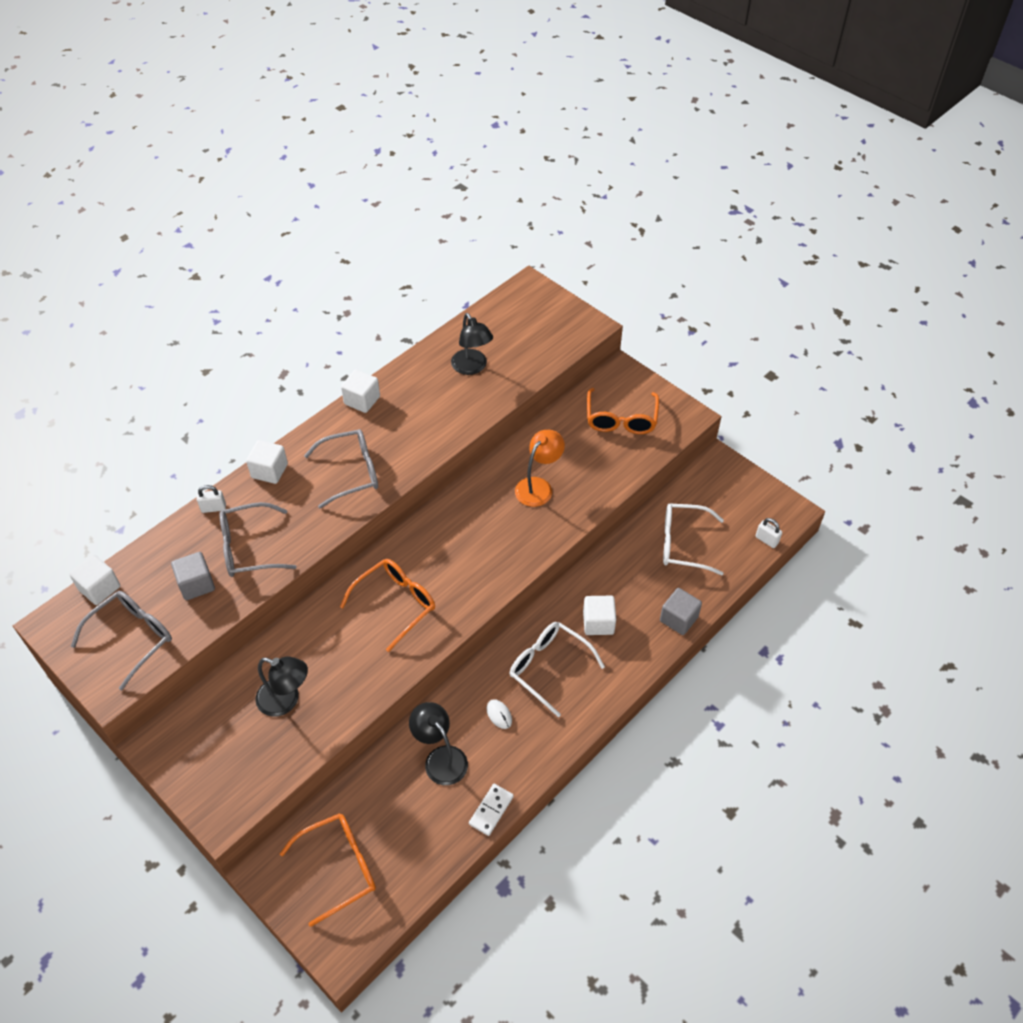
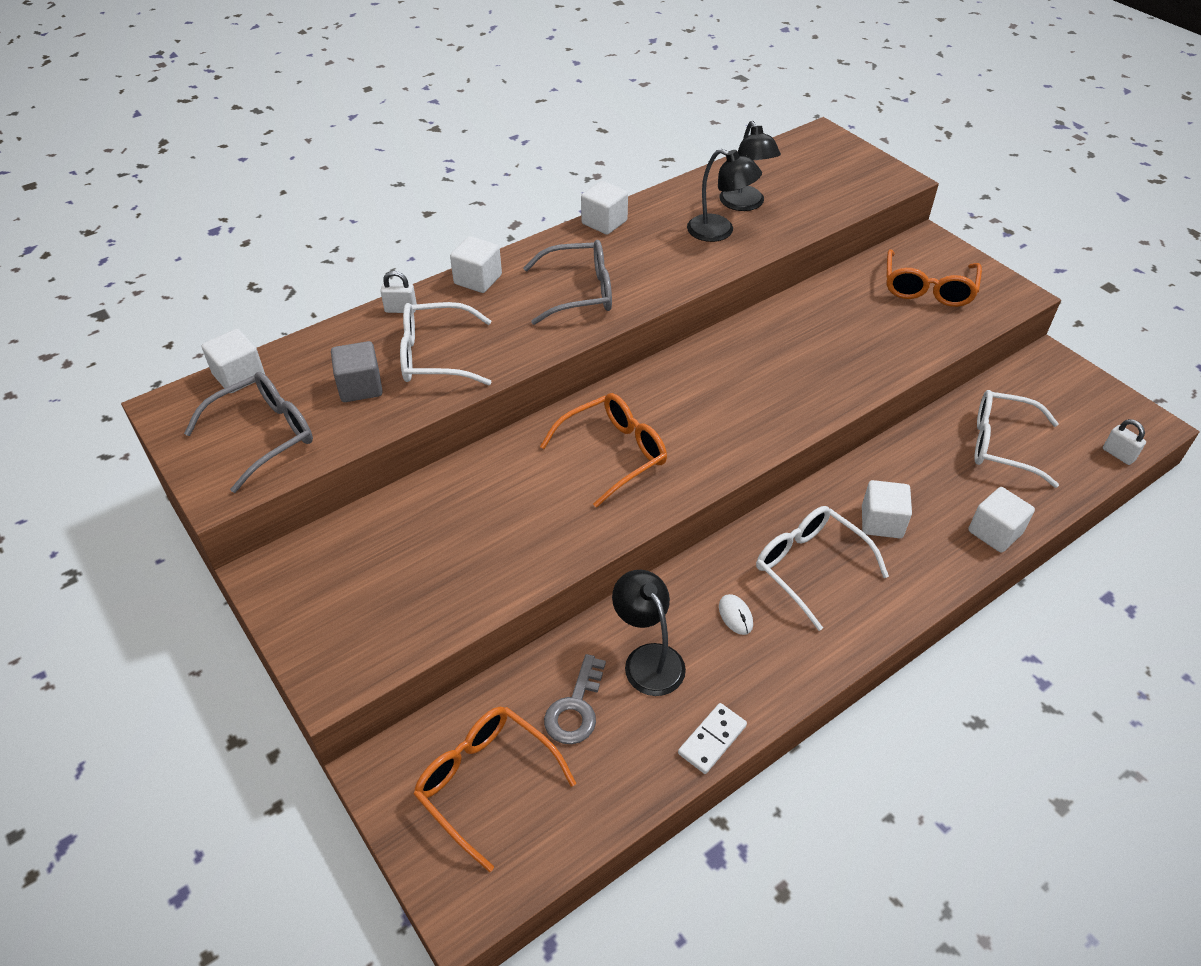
camera: 10 degrees right, 5 degrees down
grey glasses [219,502,296,577] -> white glasses [400,302,492,385]
black lamp [255,656,308,717] -> black lamp moved to [687,149,762,242]
orange glasses [280,813,376,927] -> orange glasses turned 120 degrees counterclockwise [414,707,576,872]
orange lamp [515,430,565,507] -> none
grey cube [660,588,702,635] -> white cube [968,487,1035,553]
none -> grey key [544,654,606,744]

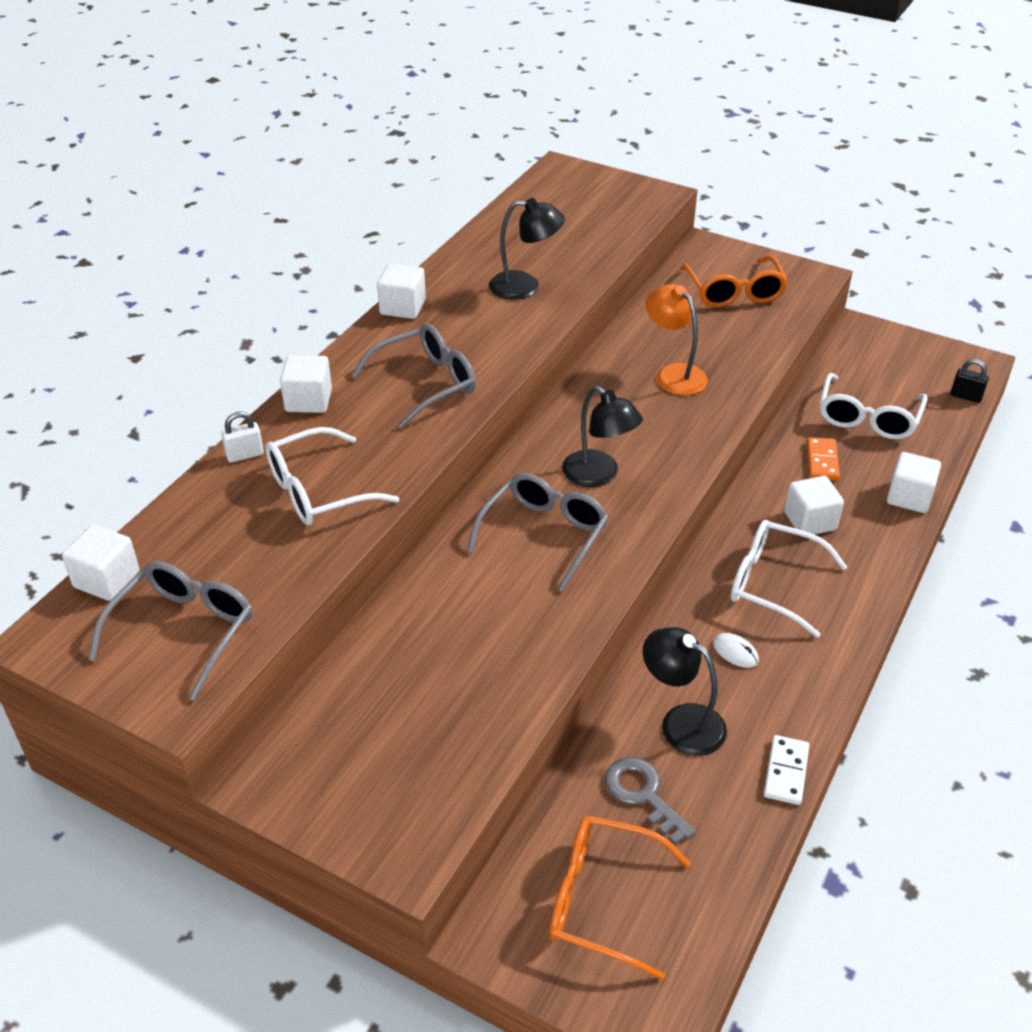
camera: 25 degrees left, 5 degrees down
grey cube [331,341,383,402] -> none
orange glasses [540,393,667,508] -> grey glasses [467,473,609,591]
grey key [544,654,606,744] -> grey key turned 150 degrees clockwise [605,757,695,845]
black lamp [719,121,781,211] -> black lamp moved to [562,386,643,487]
white glasses [974,390,1059,488] -> white glasses turned 60 degrees counterclockwise [820,373,928,440]
white padlock [1103,419,1146,465] -> black padlock [951,359,989,403]
none -> orange lamp [646,284,708,395]
none -> orange domino [807,437,840,481]

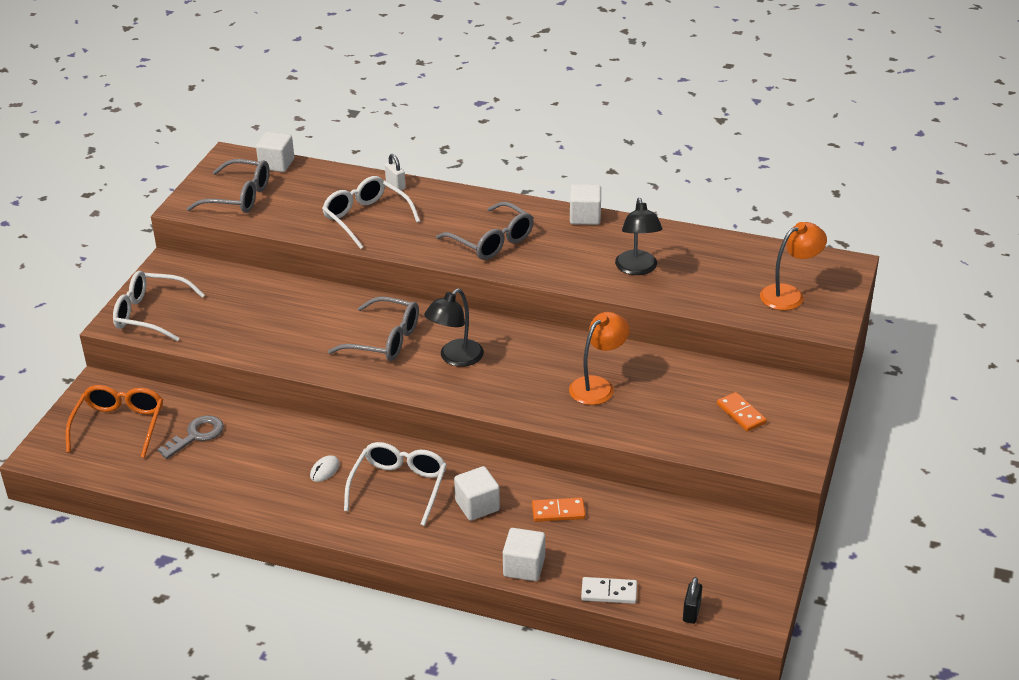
camera: 80 degrees right, 5 degrees down
white cube [280,355,332,413] -> none
black lamp [643,627,727,756] -> none
orange glasses [681,256,788,307] -> orange domino [717,392,767,432]
white domino [764,735,810,805] -> white domino moved to [581,577,637,604]
white glasses [820,373,928,440] -> white glasses moved to [113,271,205,341]
none -> orange lamp [760,222,827,310]

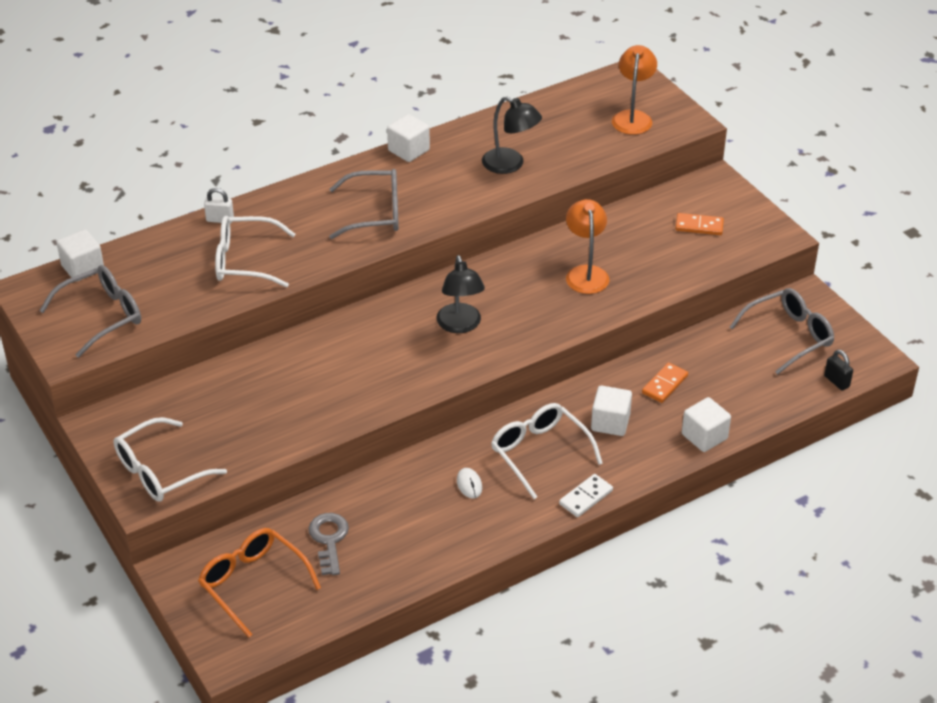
camera: 50 degrees left, 5 degrees up
grey glasses [328,296,419,361] -> grey glasses moved to [730,288,834,375]
white domino [581,577,637,604] -> white domino moved to [559,474,613,517]

